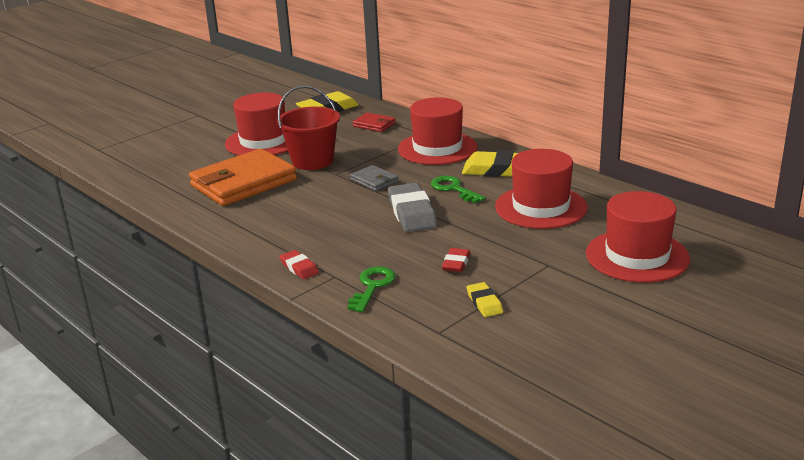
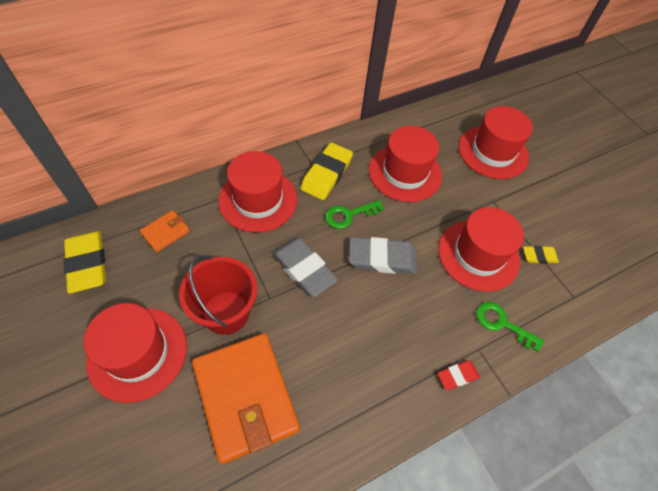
camera: 80 degrees left, 30 degrees up
grey wallet [350,165,398,191] -> grey eraser [272,238,338,297]
red wallet [353,112,396,132] -> orange wallet [139,210,190,252]
red eraser [442,248,470,272] -> red hat [438,207,524,292]

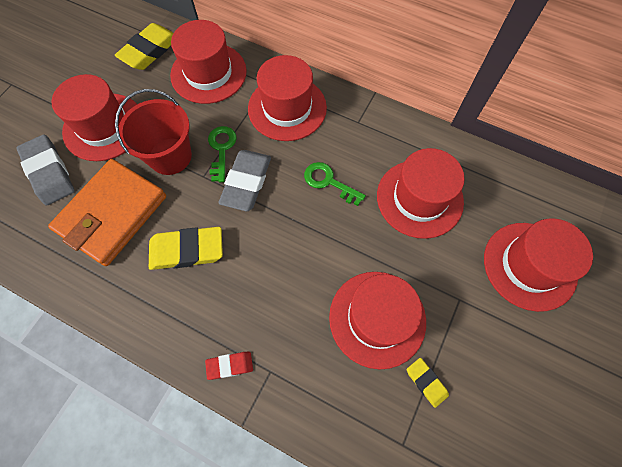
camera: 60 degrees right, 10 degrees up
orange wallet [139,210,190,252] -> red hat [170,20,247,104]
yellow eraser [301,143,353,200] -> yellow eraser moved to [149,227,223,270]
grey eraser [349,237,417,274] -> grey eraser moved to [17,135,74,205]
red eraser [437,361,480,390] -> red eraser turned 45 degrees counterclockwise [205,352,253,380]
green key [476,302,544,352] -> green key moved to [208,126,236,182]

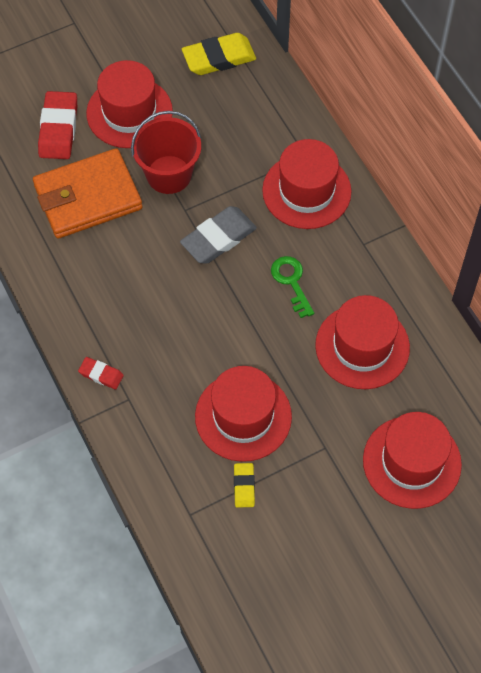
camera: 35 degrees right, 5 degrees down
grey eraser [17,135,74,205] -> red eraser [38,91,77,159]
yellow eraser [149,227,223,270] -> none
red hat [170,20,247,104] -> none
green key [208,126,236,182] -> none

